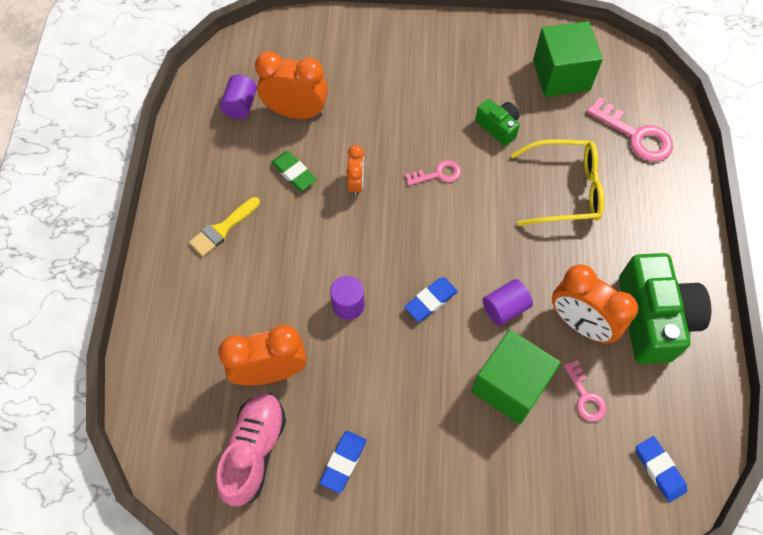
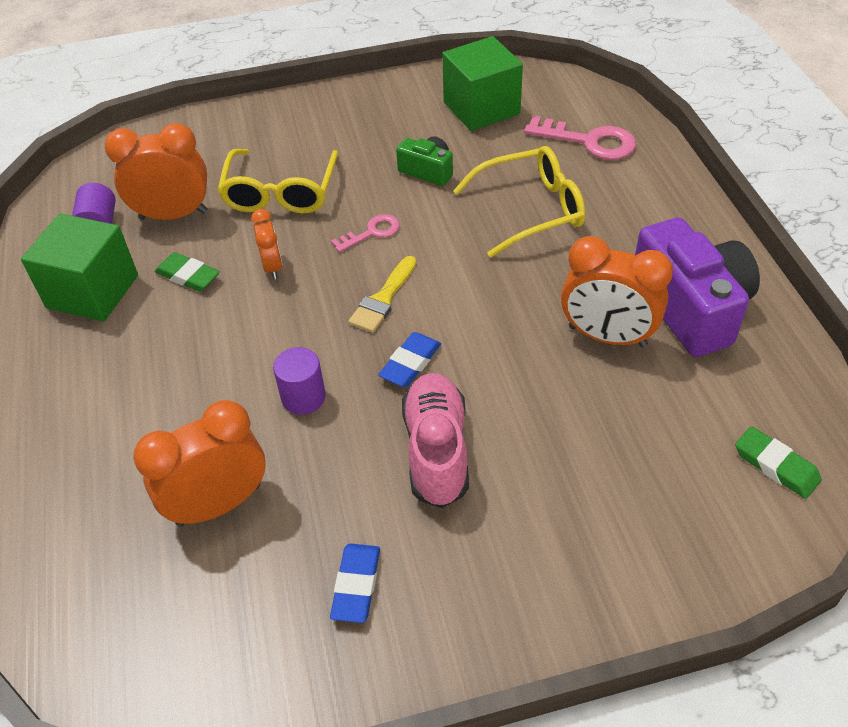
camera: 15 degrees left, 15 degrees down
yellow brush [189,197,260,257] -> yellow brush moved to [348,256,416,333]
pink shoe [216,393,286,506] -> pink shoe moved to [402,373,469,508]
green cube [472,329,561,424] -> green cube moved to [21,213,138,321]
purple cylinder [483,279,533,326] -> none
pink key [564,360,607,422] -> none
green camera [619,253,711,364] -> purple camera [635,217,760,357]
blue eraser [636,436,687,502] -> green eraser [735,426,822,499]
none -> yellow glasses [217,149,338,214]

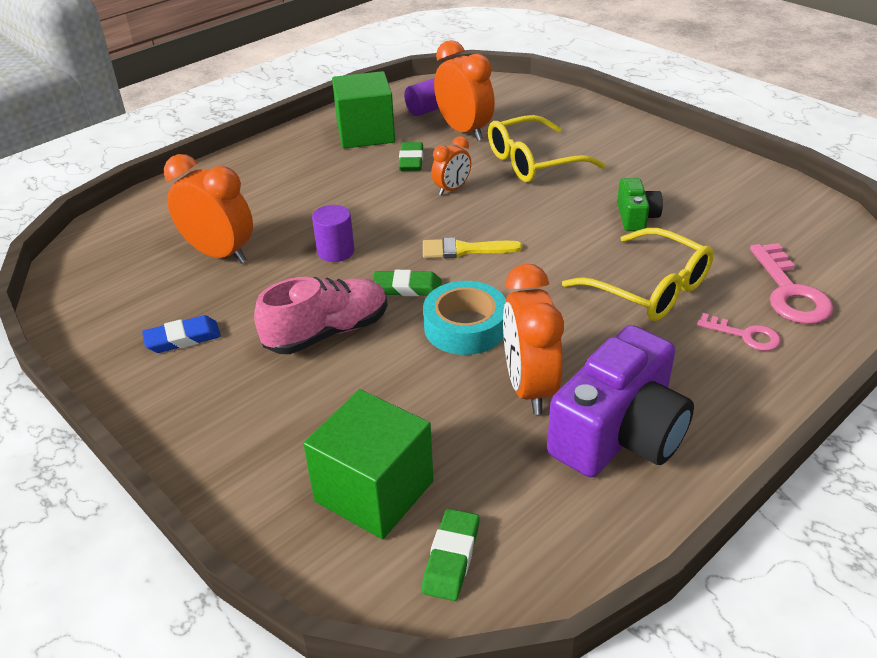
camera: 60 degrees right, 10 degrees down
pink key [331,214,400,252] -> pink key moved to [697,313,781,351]
blue eraser [378,332,441,387] -> green eraser [372,270,442,296]
green cube [442,36,523,131] -> green cube moved to [303,389,433,539]
none -> turquoise tape [423,281,506,355]

